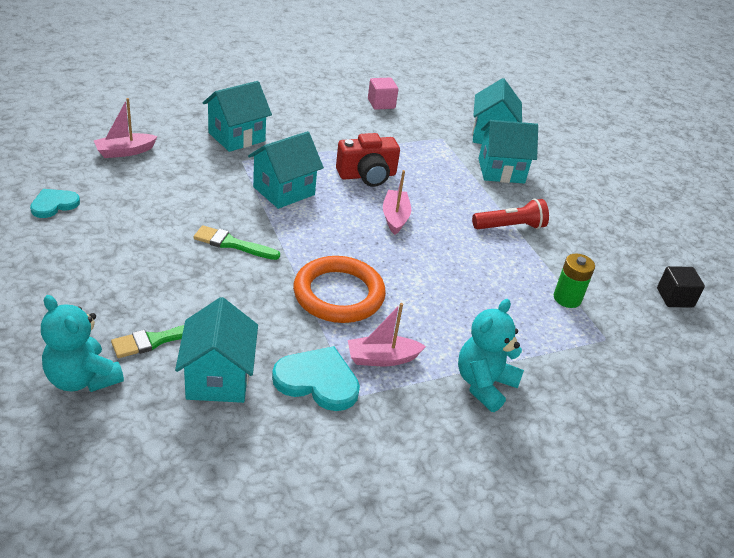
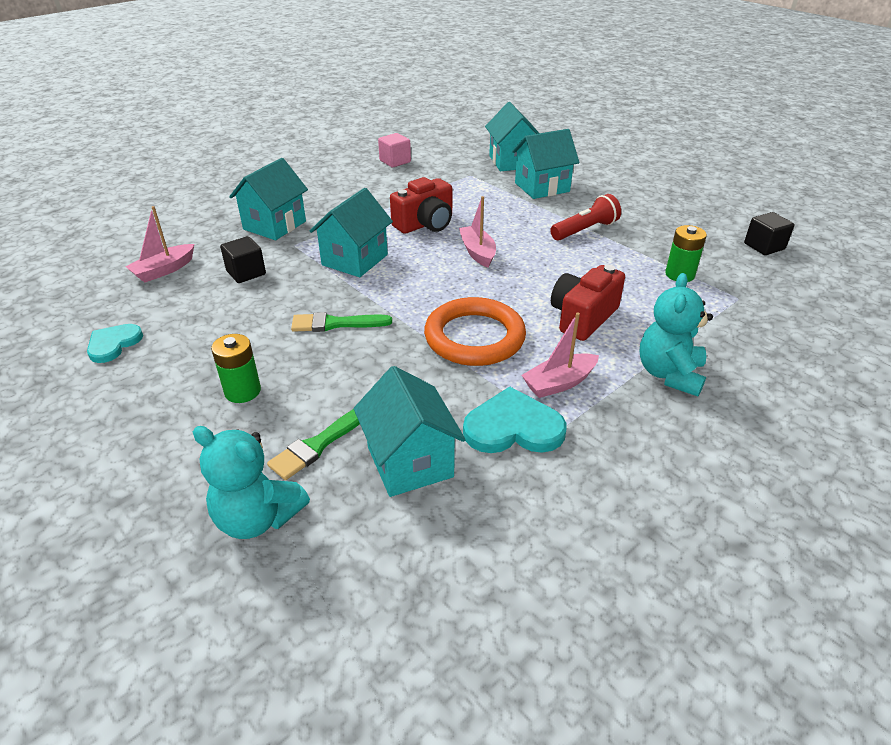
camera: 15 degrees left, 0 degrees up
none -> green battery [211,334,261,403]
none -> black cube [220,236,266,283]
none -> red camera [551,265,625,341]

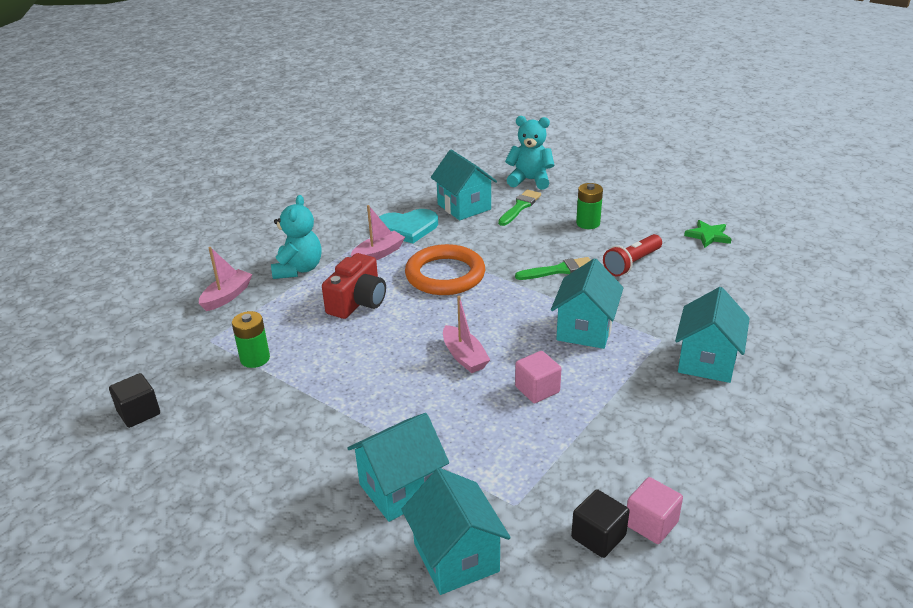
camera: 170 degrees right, 5 degrees down
turquoise heart [87,324,143,363] -> green star [684,220,732,248]
pink boat [126,206,194,283] -> pink boat moved to [199,247,252,311]
black cube [220,236,266,283] -> black cube moved to [571,489,629,558]
red camera [390,177,453,234] -> pink cube [515,351,562,403]
red flashlight [550,194,621,240] -> red flashlight moved to [603,234,662,277]

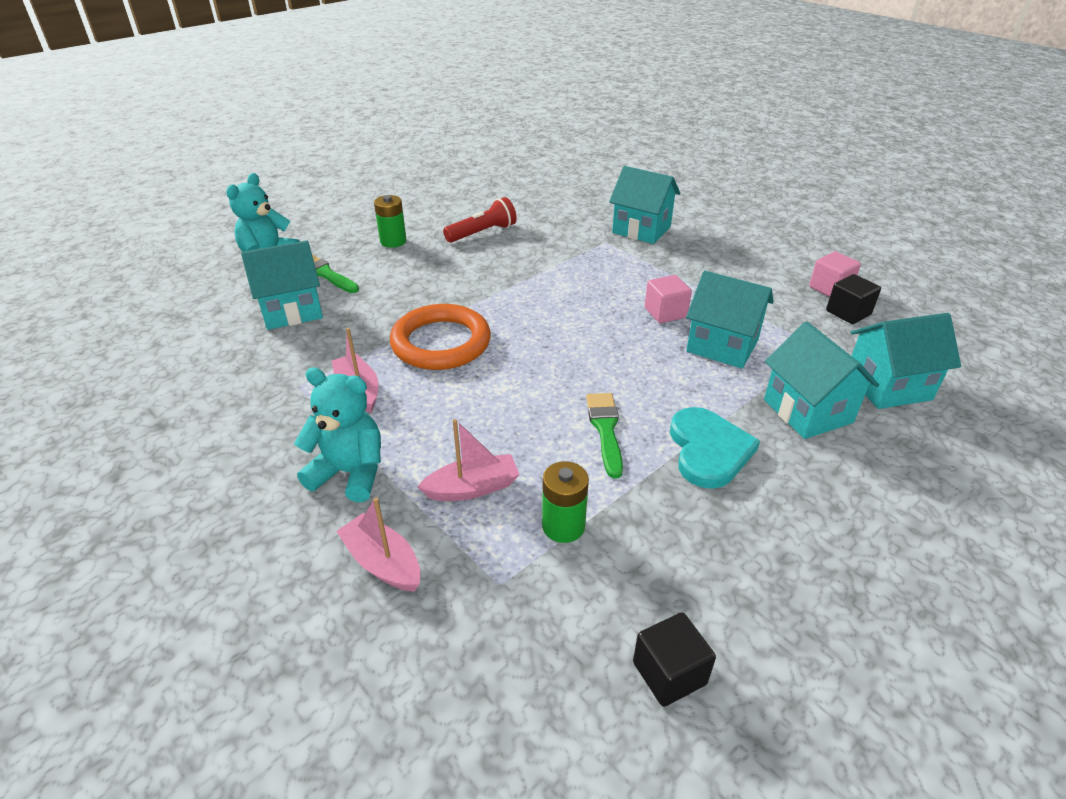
camera: 80 degrees left, 5 degrees up
red camera [322,253,386,319] -> none
turquoise heart [379,209,438,244] -> turquoise heart moved to [670,407,760,489]
pink boat [443,296,490,373] -> pink boat moved to [417,419,520,501]
green brush [515,257,591,280] -> green brush moved to [586,393,623,478]
turquoise house [551,258,623,349] -> turquoise house moved to [686,271,774,369]
red flashlight [603,234,662,277] -> red flashlight turned 90 degrees counterclockwise [443,197,517,243]
green star [684,220,732,248] -> none

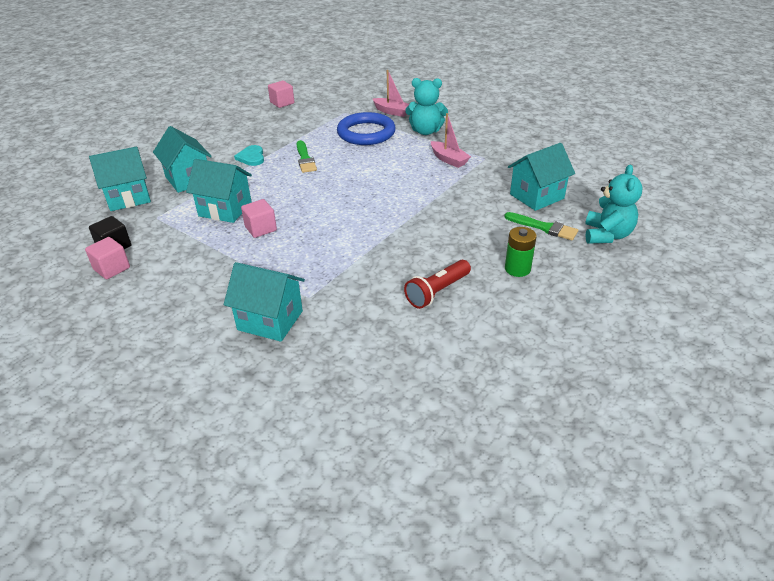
camera: 170 degrees right, 0 degrees up
orange ring [390,304,491,370] -> none
pink boat [417,419,520,501] -> blue ring [337,112,396,145]
green battery [542,461,589,543] -> none
black cube [633,613,716,707] -> pink cube [268,81,294,108]
turquoise heart [670,407,760,489] -> turquoise heart [234,145,264,166], size x0.65

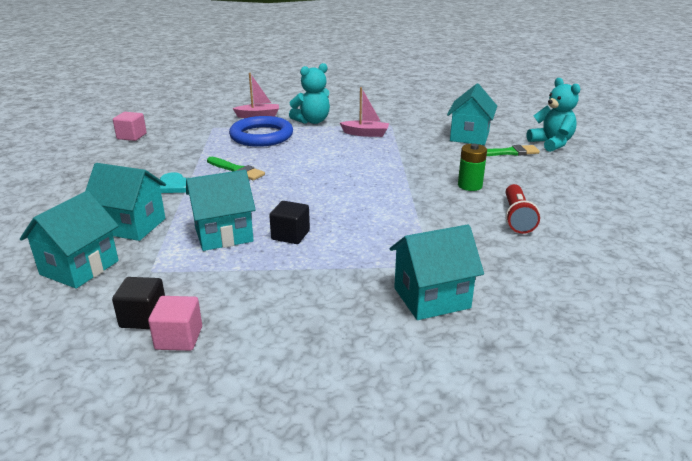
camera: 40 degrees left, 10 degrees down
pink cube [241,199,277,238] -> black cube [269,201,310,244]
green battery [505,227,536,277] -> green battery moved to [458,144,487,191]

